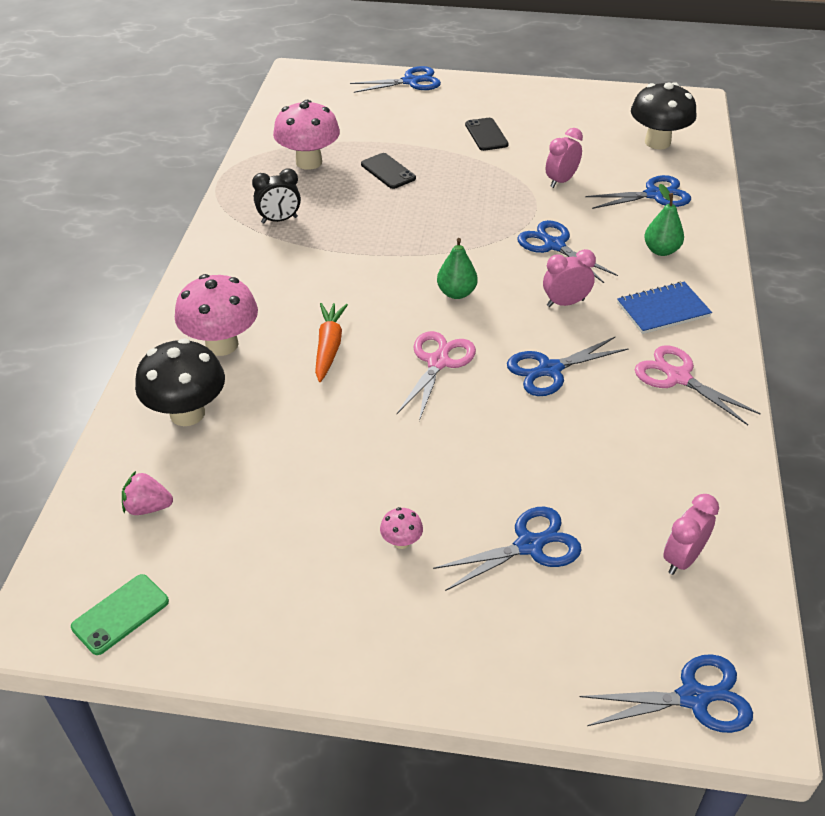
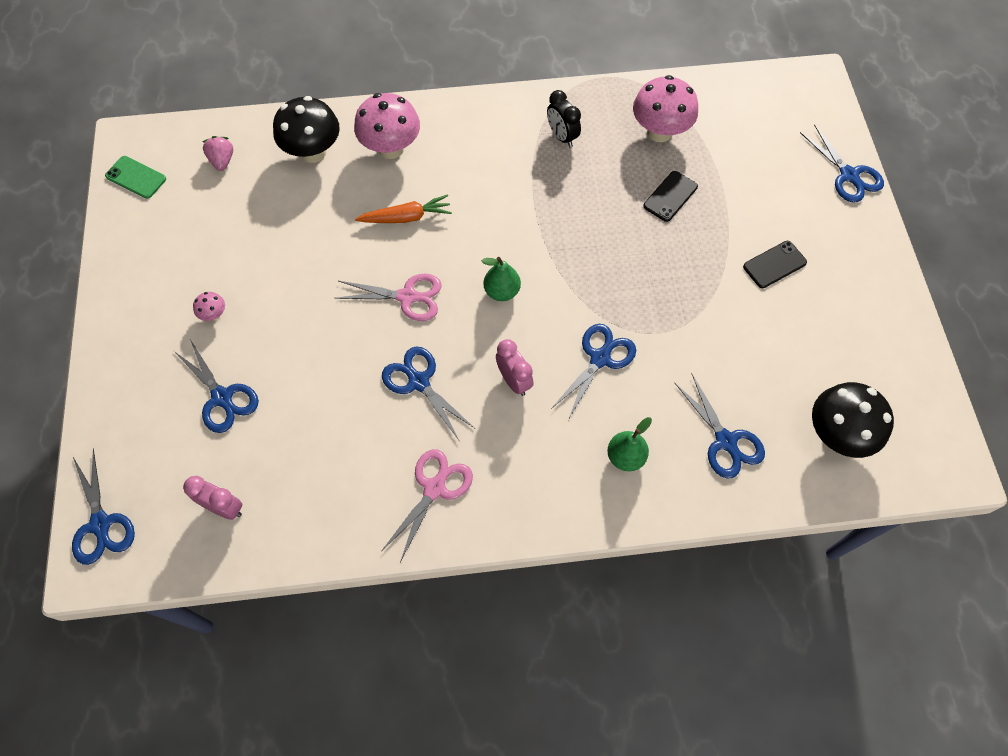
camera: 75 degrees right, 20 degrees up
pink clock [546,128,583,188] -> none
blue notebook [617,282,712,334] -> none

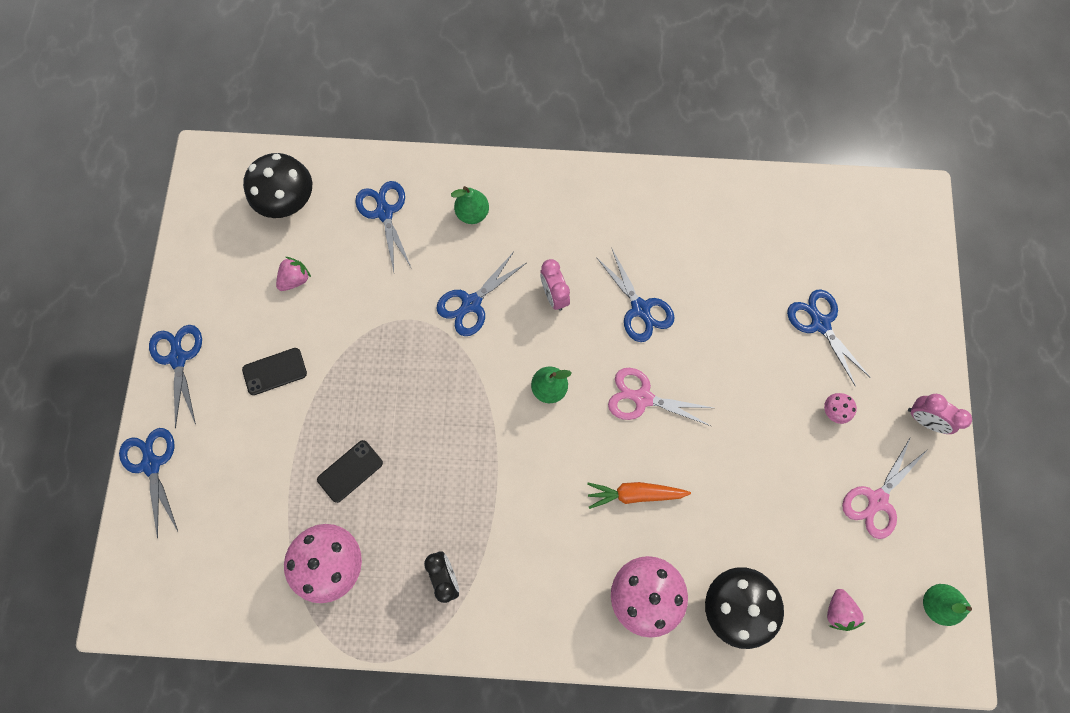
camera: 170 degrees left, 10 degrees up
blue scissors [72,449,135,565] -> blue scissors moved to [149,325,202,428]
green phone [105,156,166,199] -> green pear [923,584,972,626]
pink clock [183,476,242,520] -> pink clock moved to [908,394,972,434]
pink scissors [382,449,473,562] -> pink scissors moved to [842,437,927,539]
none -> pink strawberry [276,257,311,291]

